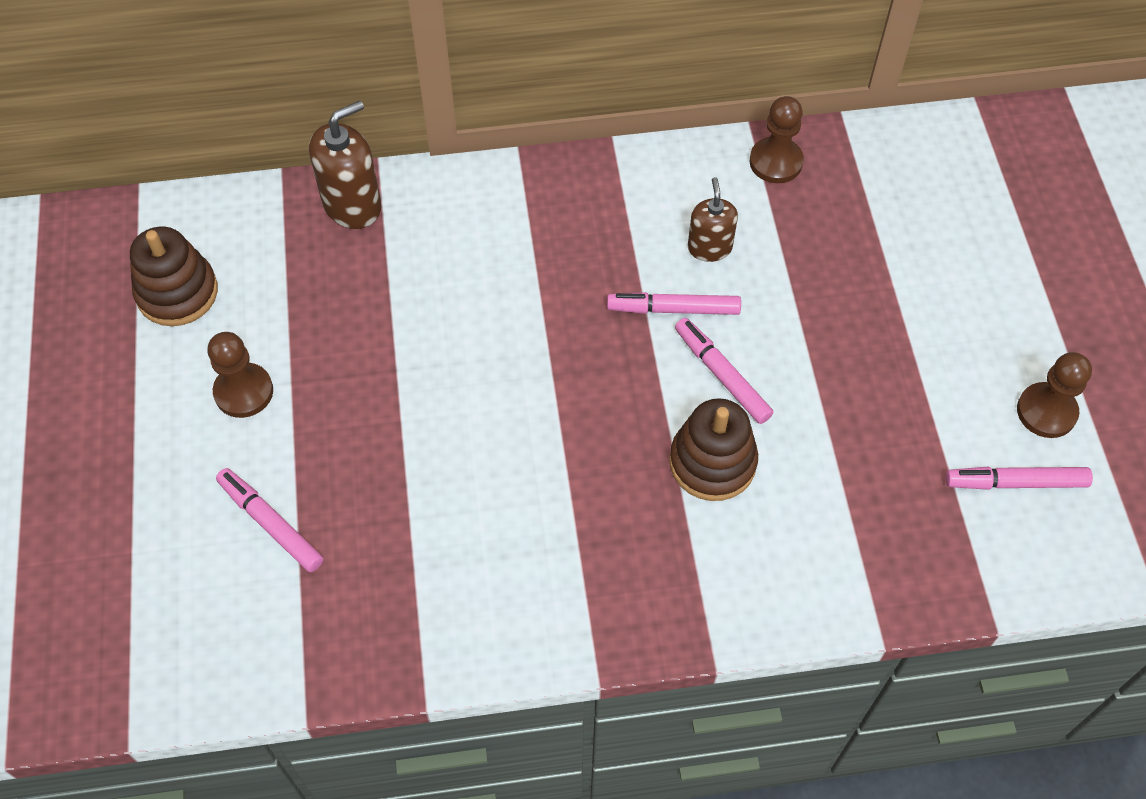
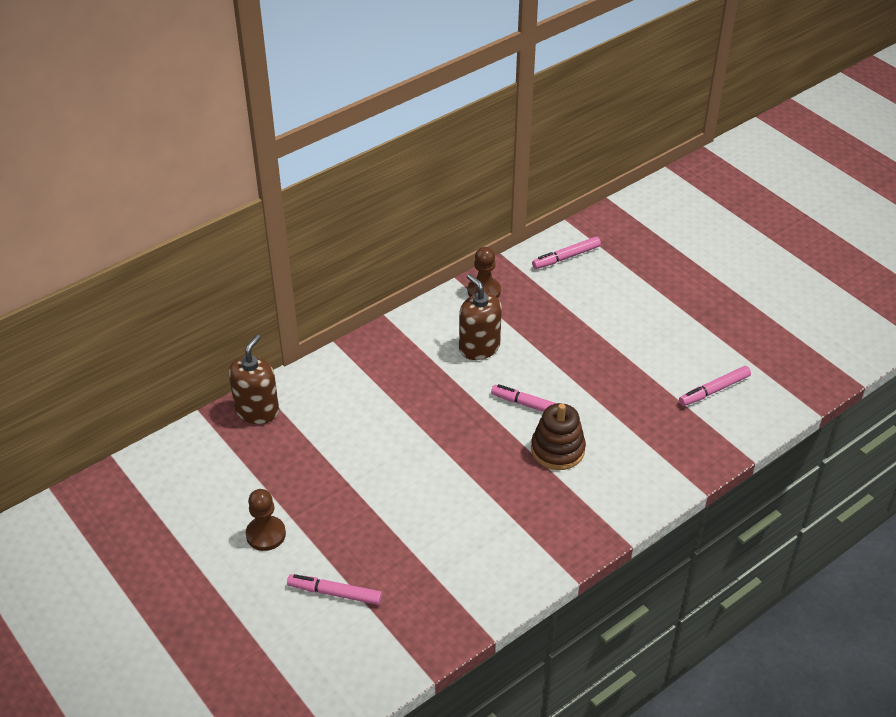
camera: 30 degrees left, 15 degrees down
brown stacking toy [130,227,218,326] -> none
pink marker [607,292,741,315] -> pink marker moved to [532,237,601,269]
brown soap dispenser [688,177,738,262] -> brown soap dispenser [459,274,502,360], size x1.55
brown pawn [1017,352,1092,438] -> none

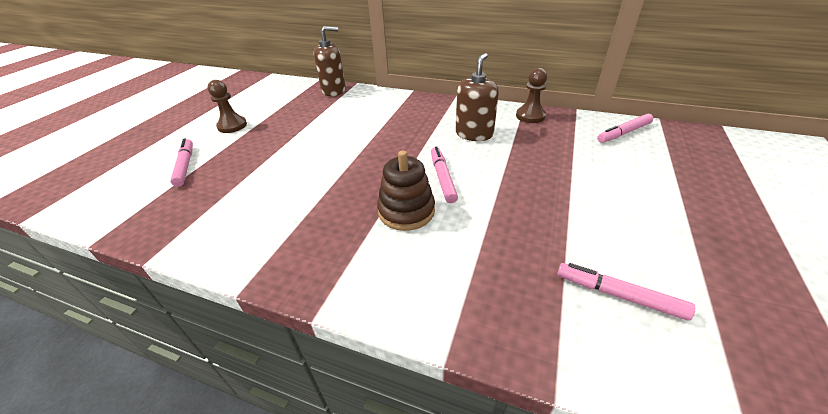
camera: 60 degrees right, 5 degrees down
pink marker [532,237,601,269] -> pink marker turned 60 degrees counterclockwise [597,114,653,143]

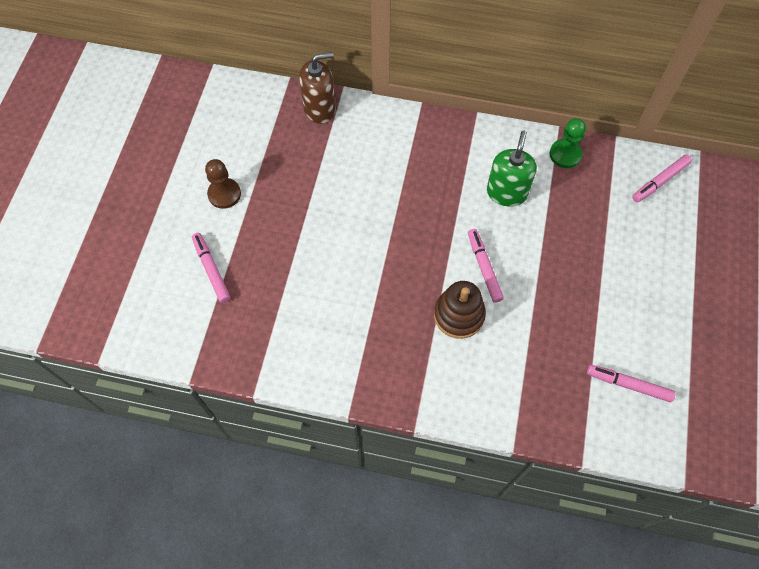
camera: 10 degrees left, 25 degrees up
brown soap dispenser [456,53,499,141] -> green soap dispenser [487,130,537,207]
brown pawn [516,68,547,123] -> green pawn [549,118,586,168]

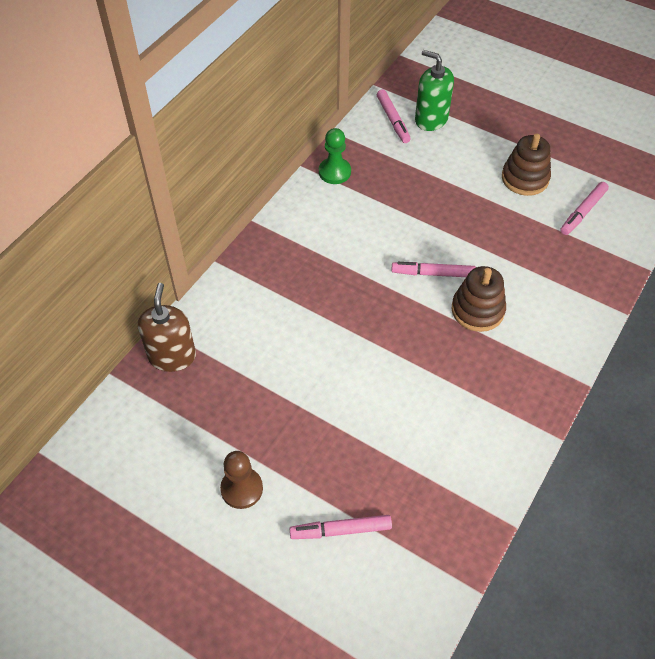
camera: 70 degrees left, 10 degrees down
green soap dispenser [487,130,537,207] -> green soap dispenser moved to [415,50,454,131]
none -> brown stacking toy [502,133,551,196]

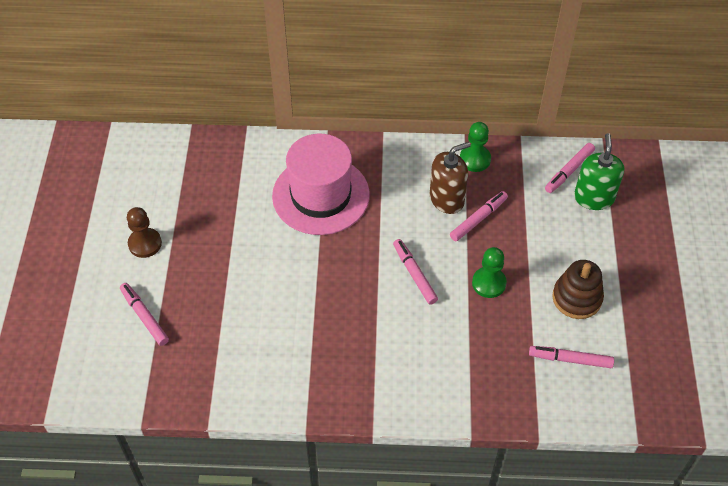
camera: 60 degrees right, 0 degrees up
brown soap dispenser [138,283,196,372] -> brown soap dispenser moved to [430,142,471,214]
brown stacking toy [452,266,506,332] -> none
none -> pink hat [272,134,370,235]
none -> pink marker [450,191,508,241]
none -> green pawn [472,247,507,298]

